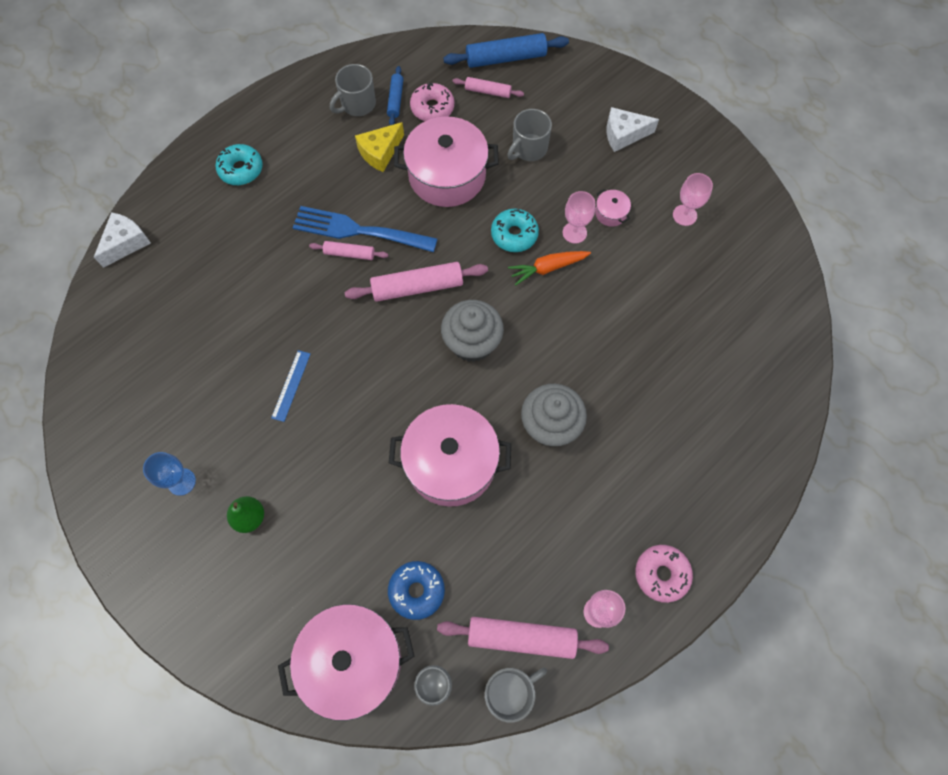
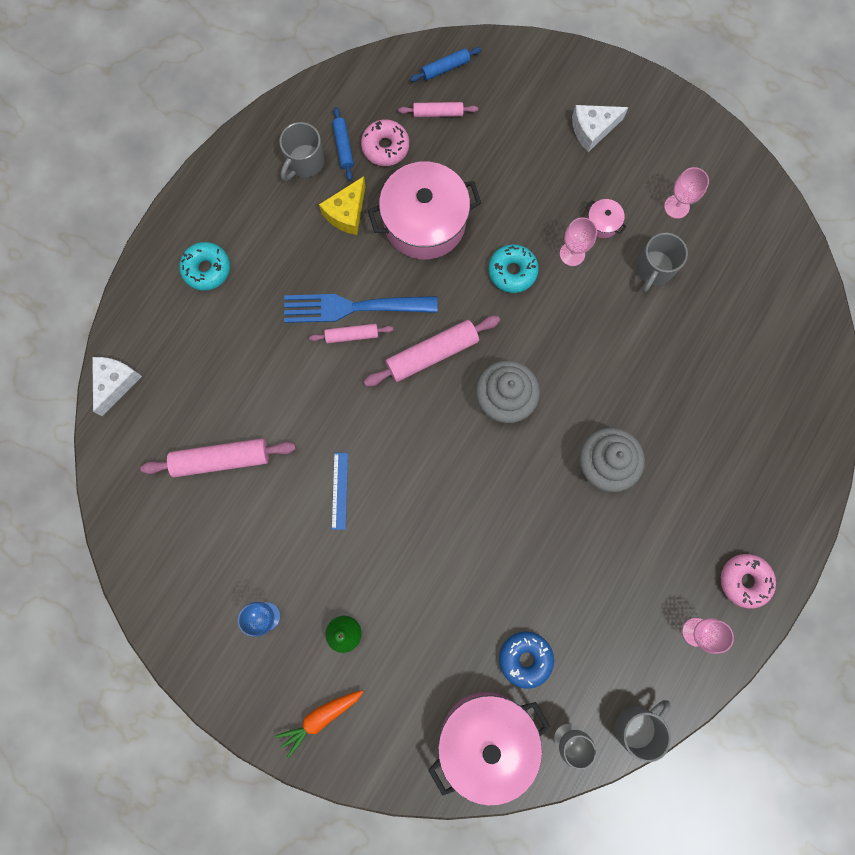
camera: 15 degrees left, 10 degrees up
pink pot [389,404,511,507] -> none
pink rolling pin [437,617,609,659] -> pink rolling pin moved to [140,438,296,477]
blue rolling pin [443,33,569,68] -> blue rolling pin [410,47,481,82], size x0.57
grey mug [507,109,552,161] -> grey mug moved to [636,233,688,293]
orange carrot [508,251,591,286] -> orange carrot moved to [275,690,363,758]

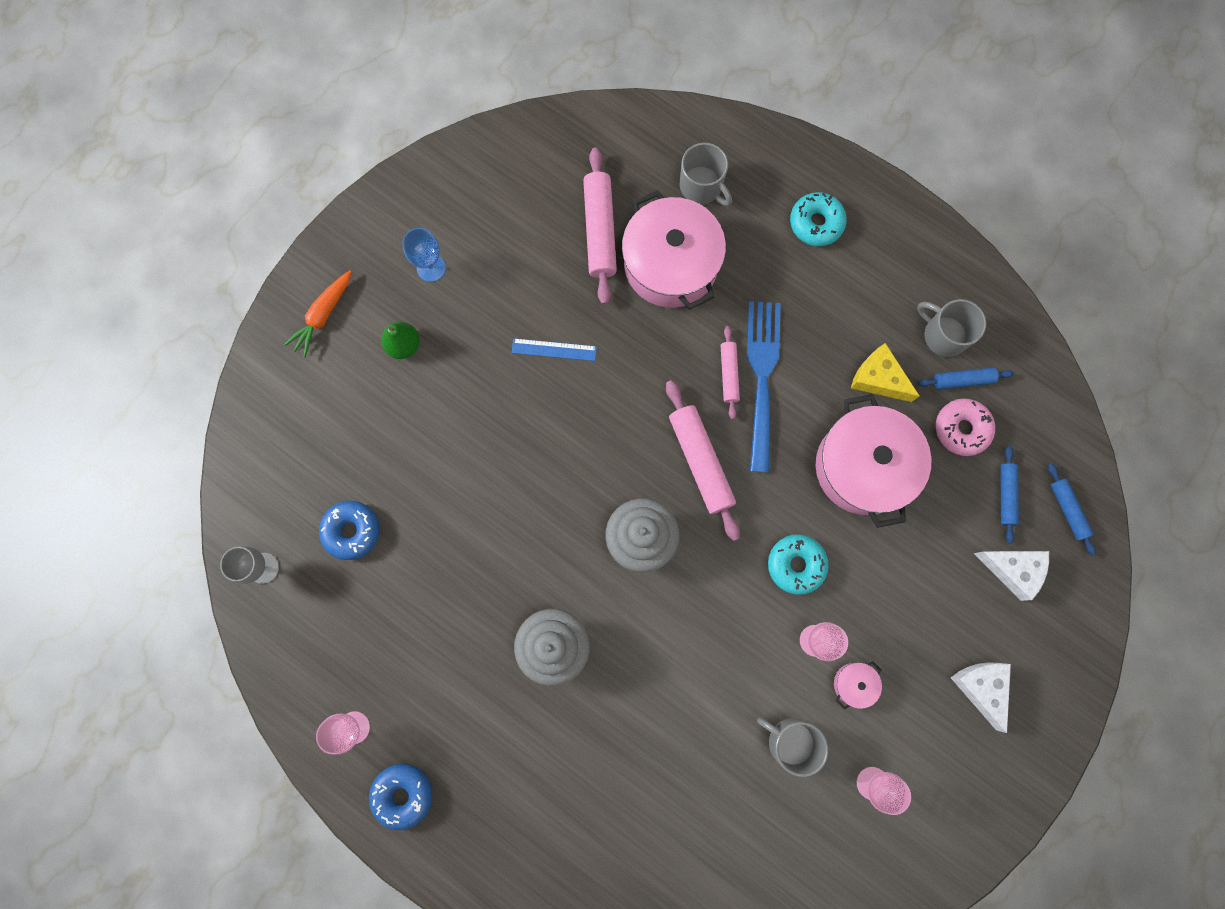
camera: 95 degrees right, 0 degrees up
white cheese [92,357,142,416] -> white cheese moved to [973,551,1049,601]
orange carrot [275,690,363,758] -> orange carrot turned 120 degrees counterclockwise [284,270,352,358]
pink rolling pin [398,102,478,117] -> blue rolling pin [1000,446,1019,544]
pink pot [428,692,550,805] -> pink pot moved to [622,190,726,309]
grey mug [615,700,671,762] -> grey mug moved to [680,143,732,206]
pink donut [721,554,776,609] -> blue donut [369,764,432,830]

